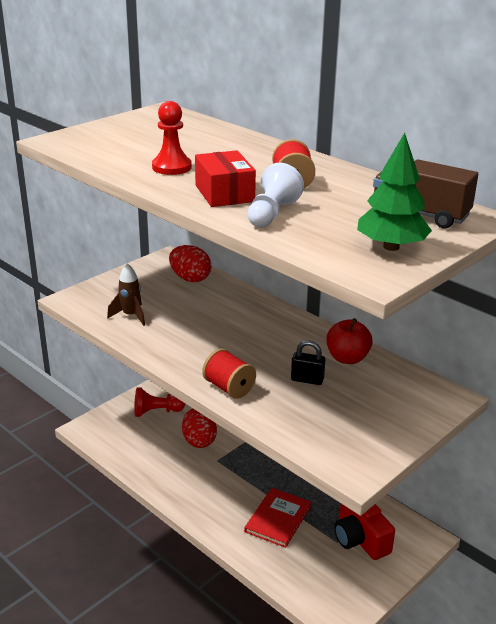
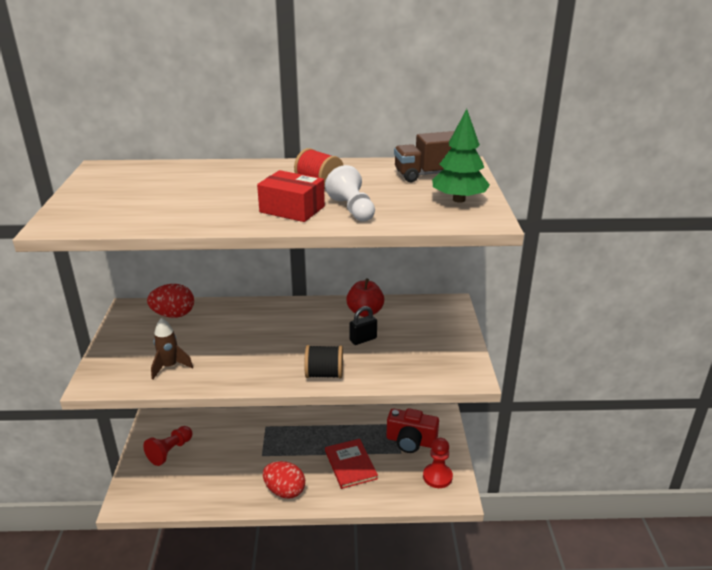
camera: 45 degrees left, 0 degrees up
red pawn [152,101,192,175] -> red pawn moved to [423,438,453,488]
red egg [182,409,217,448] -> red egg moved to [263,461,305,499]
red spool [202,348,256,399] -> black spool [304,345,343,379]

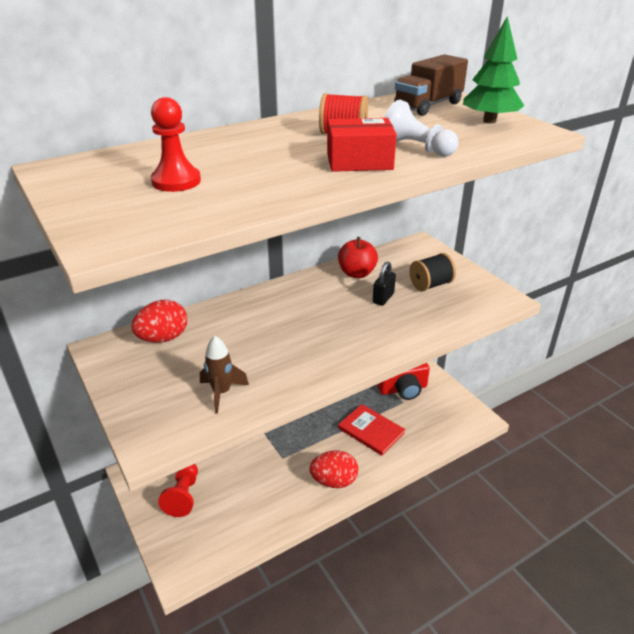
camera: 30 degrees left, 5 degrees up
black spool [304,345,343,379] -> black spool moved to [409,253,456,291]
red pawn [423,438,453,488] -> red pawn moved to [151,97,201,192]

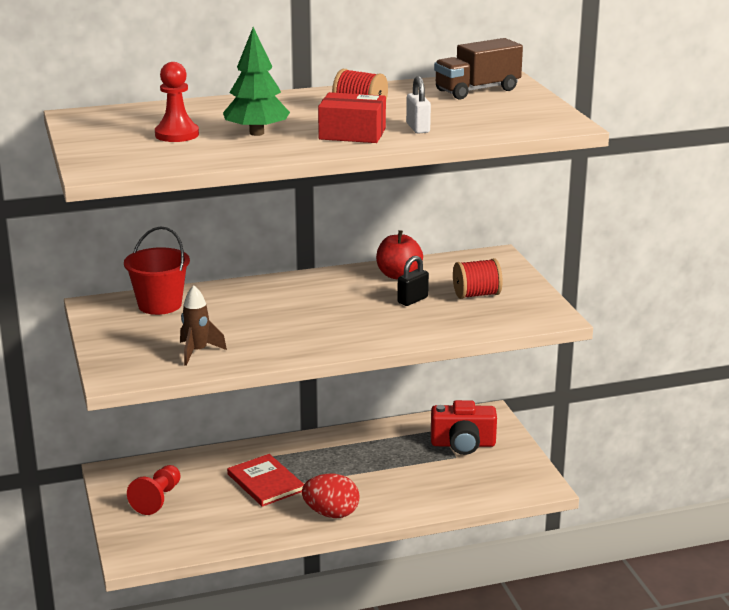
camera: 15 degrees right, 10 degrees down
red egg [131,300,187,343] -> red bucket [124,226,190,315]
red book [338,404,405,456] -> red book moved to [227,454,304,507]
white pawn [384,100,458,157] -> white padlock [406,76,431,134]
black spool [409,253,456,291] -> red spool [453,258,503,299]
green tree [463,16,524,124] -> green tree moved to [223,27,290,136]

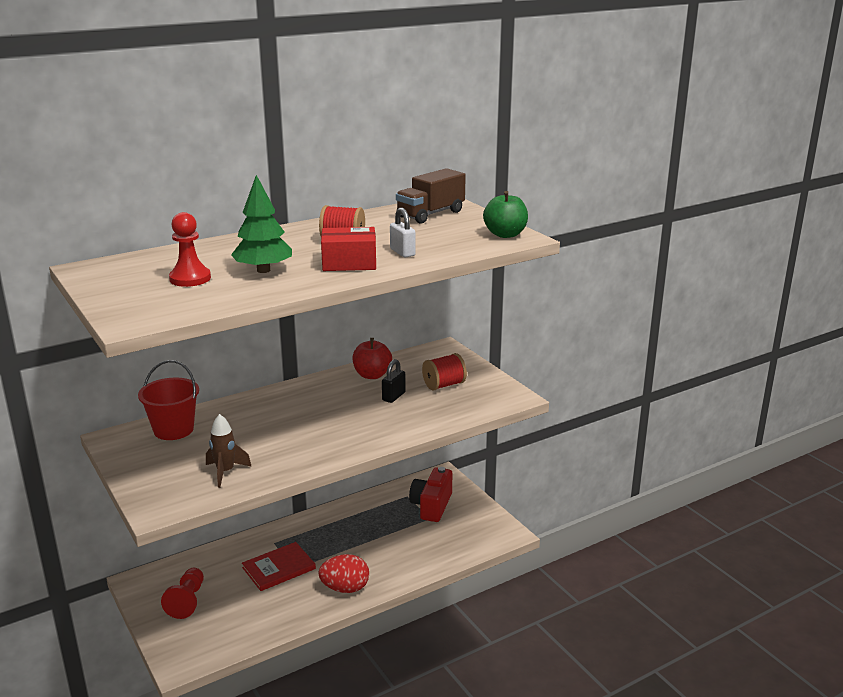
camera: 15 degrees left, 0 degrees up
red book [227,454,304,507] -> red book turned 75 degrees counterclockwise [242,542,316,591]
red camera [431,400,497,455] -> red camera turned 120 degrees clockwise [409,467,452,522]
none -> green apple [483,191,528,238]

